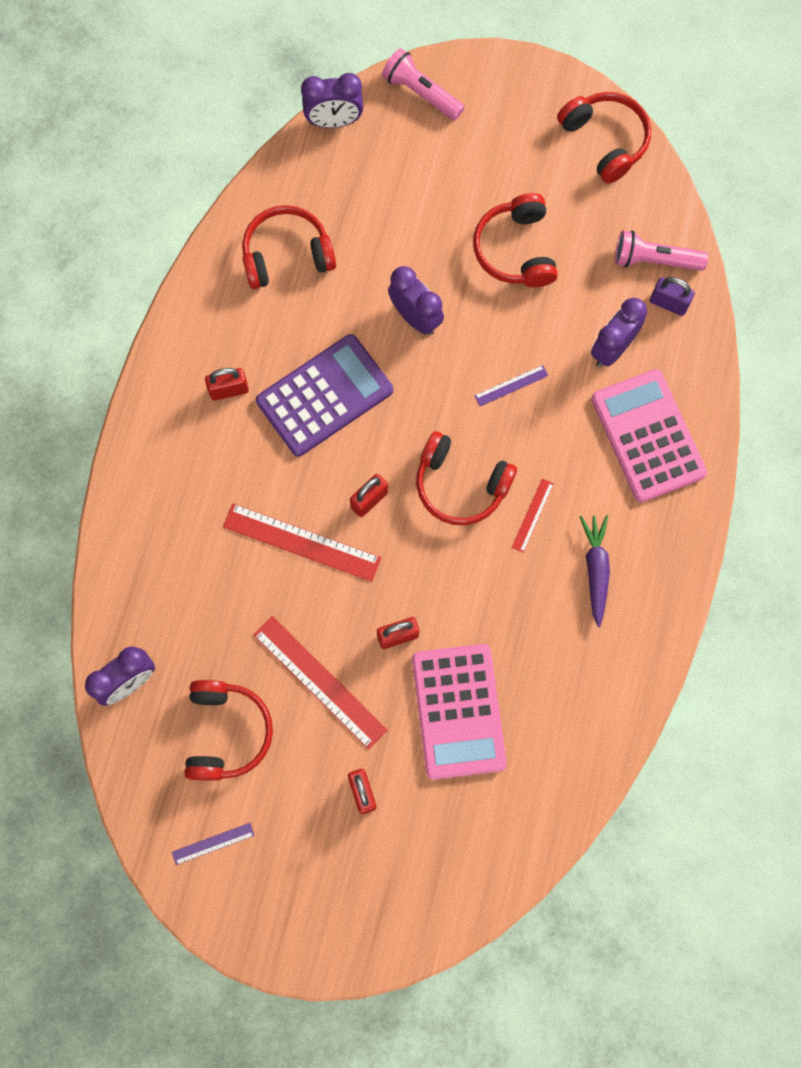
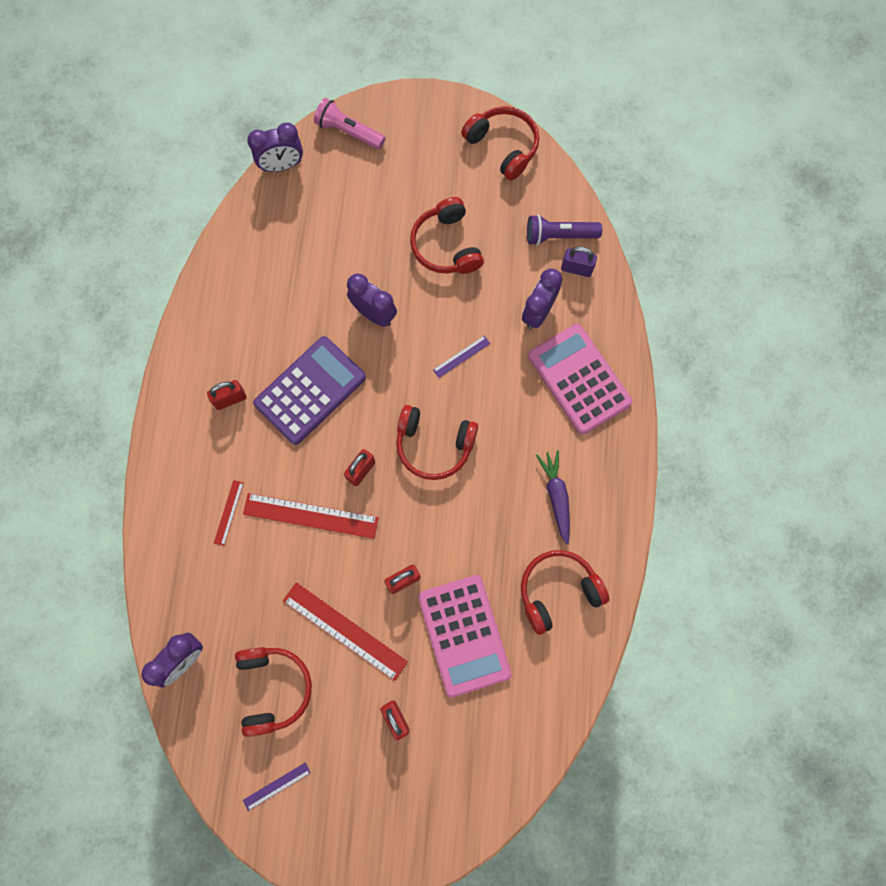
camera: 10 degrees left, 0 degrees up
red headphones [242,205,336,289] -> red headphones moved to [521,550,609,635]
red ruler [512,479,554,553] -> red ruler moved to [214,480,244,546]
pink flashlight [615,230,708,271] -> purple flashlight [527,215,602,245]

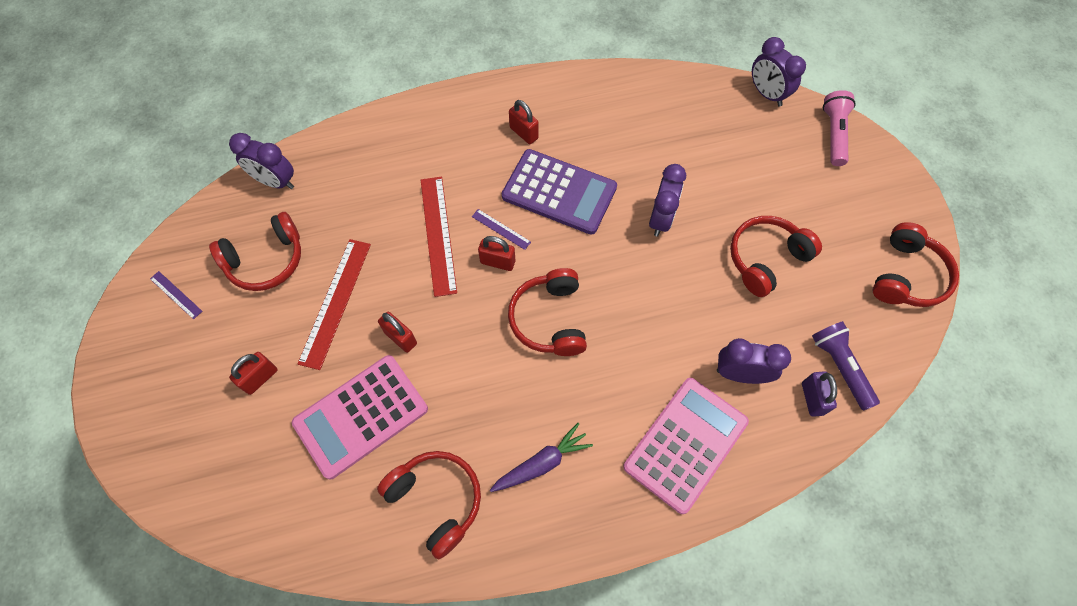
camera: 70 degrees right, 10 degrees down
red ruler [214,480,244,546] -> none
purple ruler [433,336,490,378] -> purple ruler moved to [472,209,531,250]

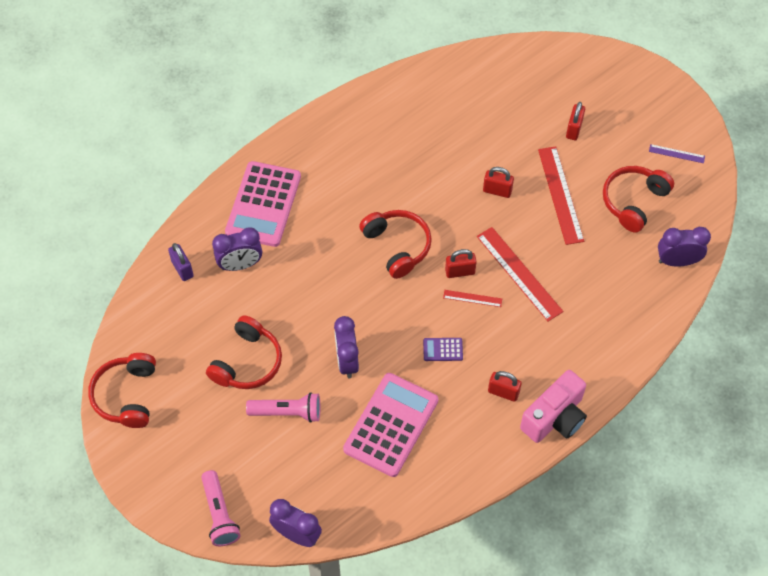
camera: 155 degrees right, 5 degrees down
pink calculator [292,355,428,479] -> pink calculator moved to [343,373,438,477]
red headphones [377,451,481,559] -> none
purple ruler [472,209,531,250] -> red ruler [443,290,502,307]
purple carrot [490,423,593,492] -> none
purple calculator [502,149,617,235] -> purple calculator [423,338,463,361], size x0.42
purple flashlight [812,321,880,411] -> none
none -> pink flashlight [246,392,320,423]
none -> pink camera [520,370,587,443]

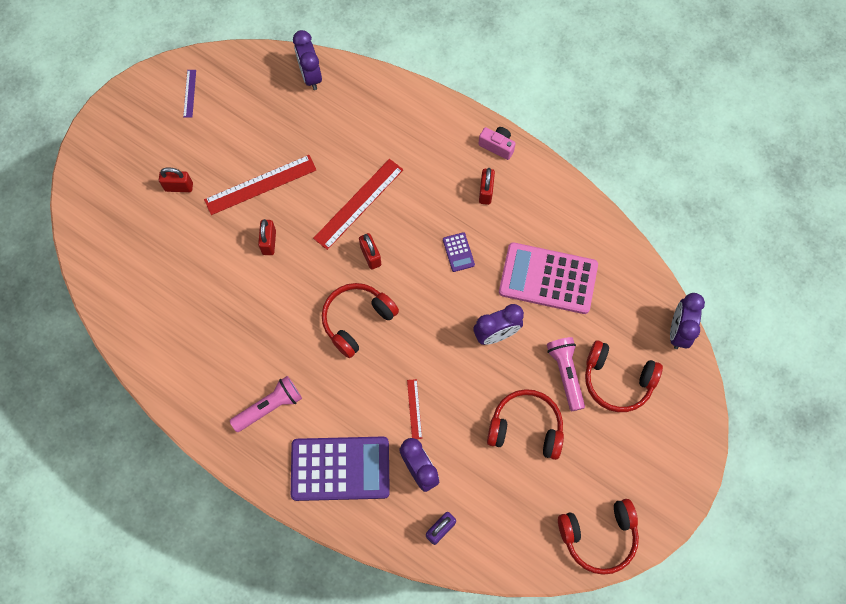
camera: 105 degrees left, 10 degrees up
pink flashlight [201,470,240,546] -> pink flashlight moved to [230,376,302,432]
pink calculator [225,161,301,247] -> purple calculator [291,437,390,501]
red ruler [443,290,502,307] -> red ruler moved to [407,379,422,439]
pink camera [520,370,587,443] -> pink camera [478,127,516,160], size x0.56
red headphones [603,166,674,233] -> red headphones moved to [585,340,663,412]

